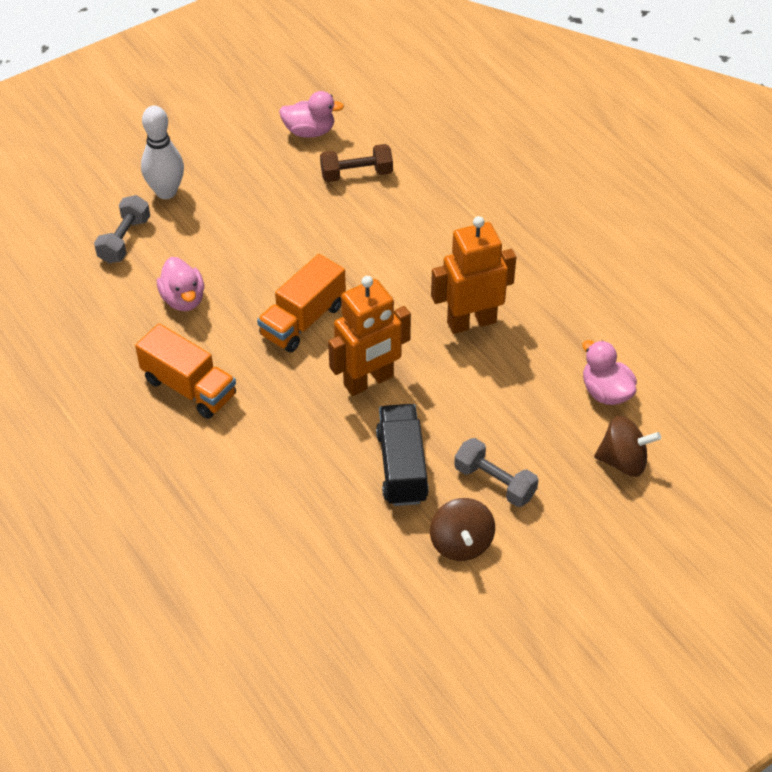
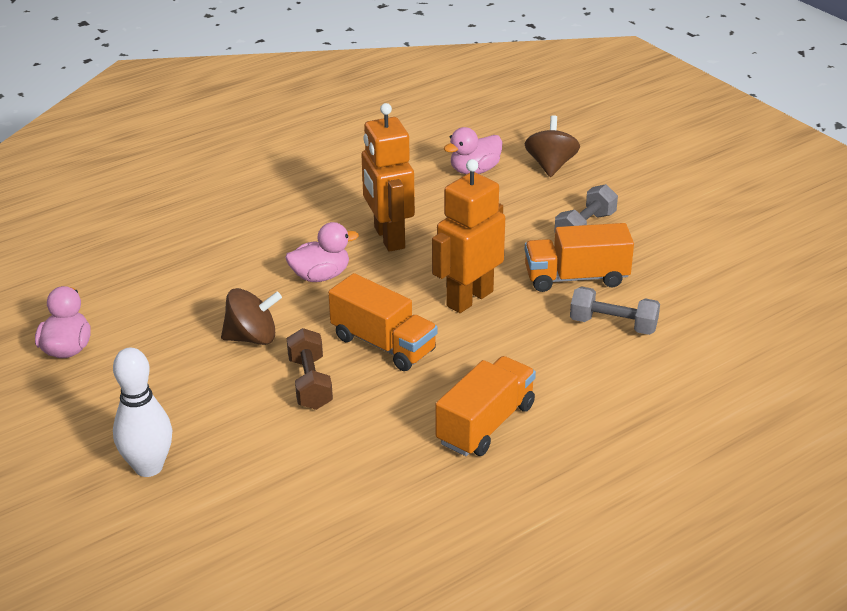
camera: 90 degrees left, 15 degrees down
grey dumbbell [94,195,150,263] -> grey dumbbell moved to [570,286,660,335]
pink duck [157,257,204,311] -> pink duck moved to [286,222,359,282]
brown dumbbell [320,144,393,182] -> brown dumbbell moved to [287,328,333,410]
orange robot [328,276,411,396] -> orange robot turned 105 degrees counterclockwise [432,159,505,313]
black truck [376,404,429,506] -> orange truck [525,223,634,292]
brown spinning top [430,498,495,561] -> brown spinning top moved to [221,288,282,345]

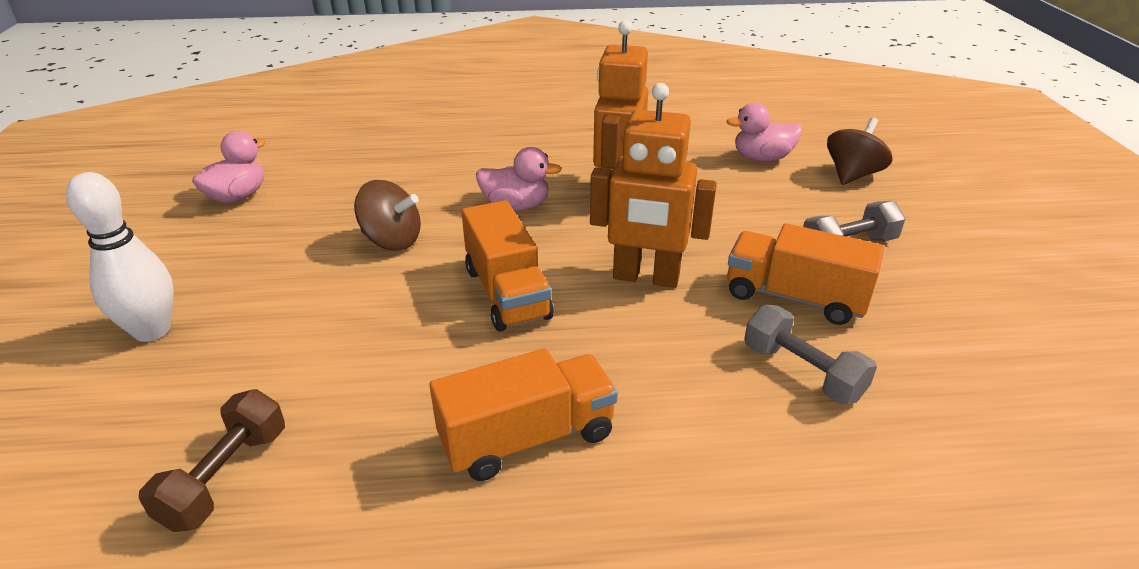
camera: 30 degrees right, 0 degrees up
brown dumbbell [287,328,333,410] -> brown dumbbell moved to [139,389,285,532]
orange robot [432,159,505,313] -> orange robot turned 150 degrees counterclockwise [590,83,717,288]

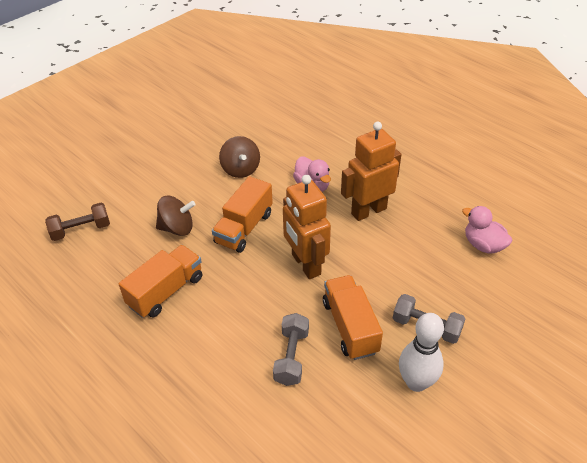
camera: 50 degrees right, 10 degrees up
white bowling pin [66,172,174,342] -> white bowling pin moved to [399,313,444,392]
pink duck [192,131,266,203] -> none
orange truck [429,348,618,481] -> orange truck turned 75 degrees counterclockwise [118,245,203,318]
brown spinning top [827,117,893,185] -> brown spinning top moved to [156,196,196,236]

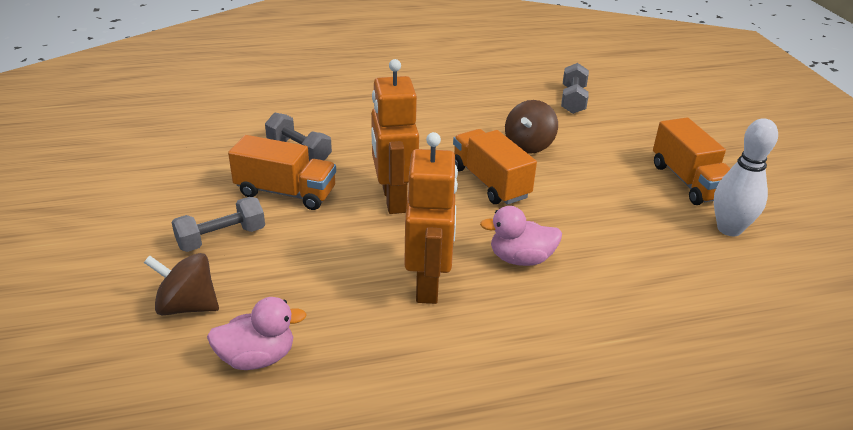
camera: 120 degrees right, 10 degrees down
brown dumbbell [45,203,110,241] -> grey dumbbell [561,63,589,114]
orange truck [118,245,203,318] -> orange truck moved to [653,118,731,205]
brown spinning top [219,136,260,178] -> brown spinning top moved to [144,253,219,315]
orange robot [283,175,331,279] -> orange robot turned 105 degrees counterclockwise [371,59,419,214]
white bowling pin [399,313,444,392] -> white bowling pin moved to [714,118,778,236]

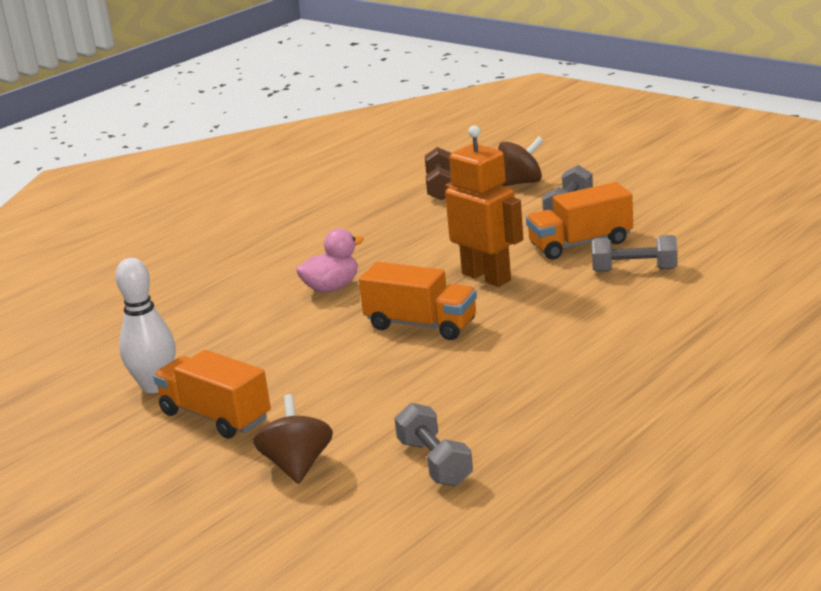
camera: 150 degrees right, 10 degrees down
pink duck [207,297,307,370] -> brown dumbbell [425,147,451,200]
orange robot [404,132,458,304] -> none
brown spinning top [505,100,558,154] -> brown spinning top moved to [253,394,333,484]

